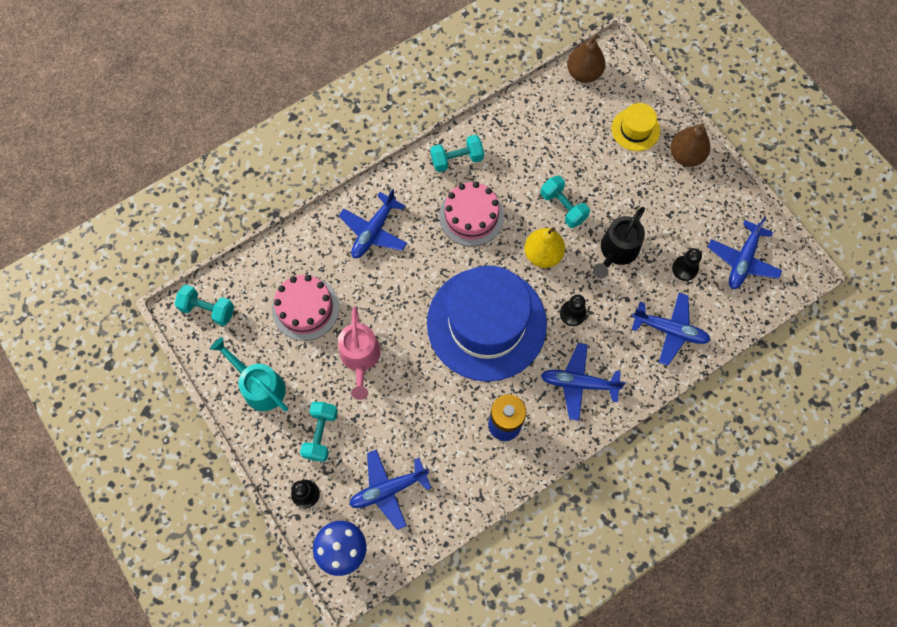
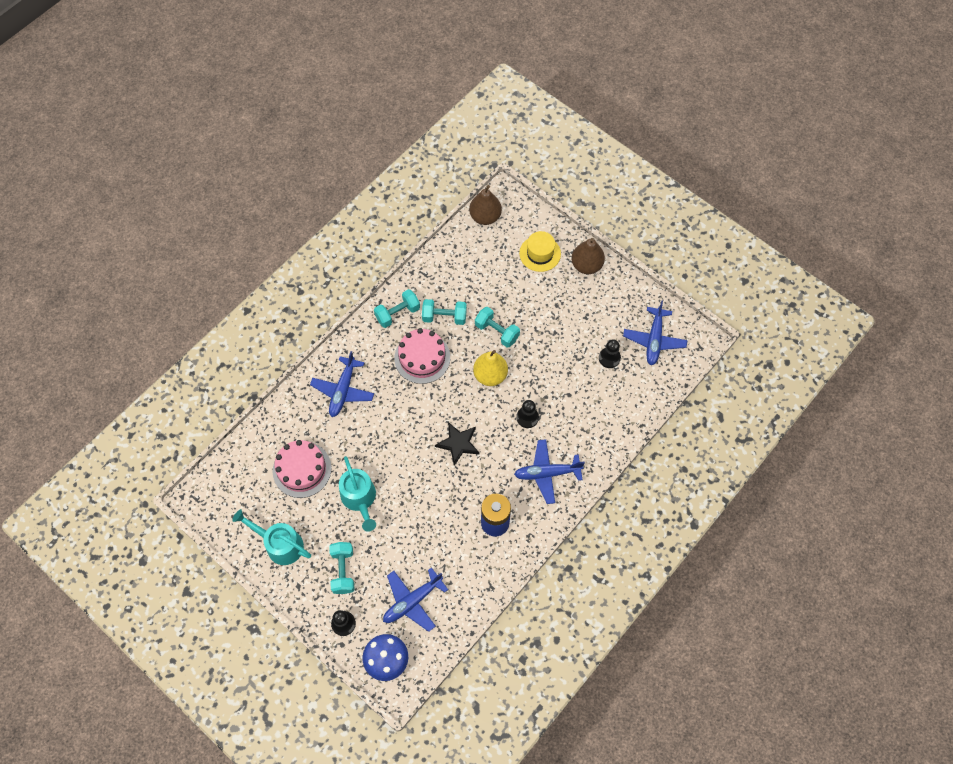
camera: 15 degrees left, 5 degrees down
turquoise dumbbell [175,285,234,326] -> turquoise dumbbell moved to [422,299,467,325]
pink watering can [338,307,381,400] -> turquoise watering can [339,456,376,532]
blue hat [427,265,547,382] -> black star [435,422,480,465]
black watering can [593,207,645,278] -> none
blue plane [632,293,711,366] -> none

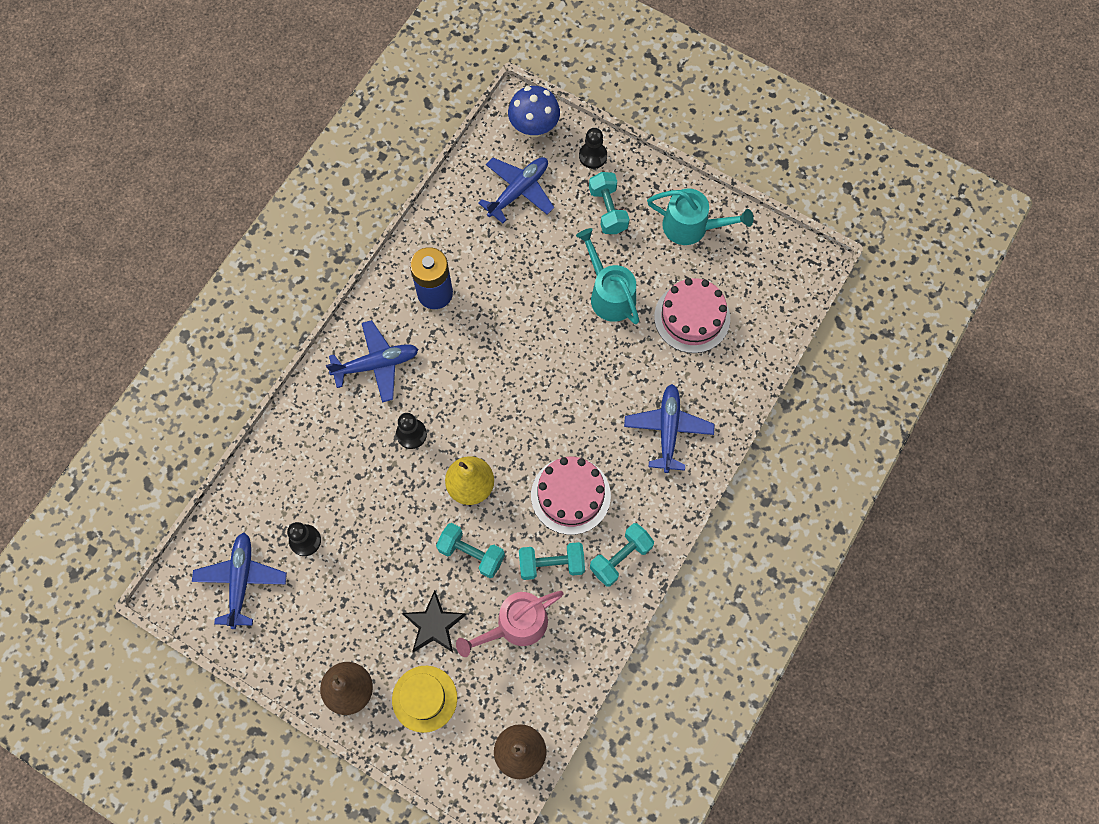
camera: 170 degrees right, 5 degrees up
black star [435,422,480,465] -> black star moved to [402,590,467,653]
none -> pink watering can [456,591,564,657]

